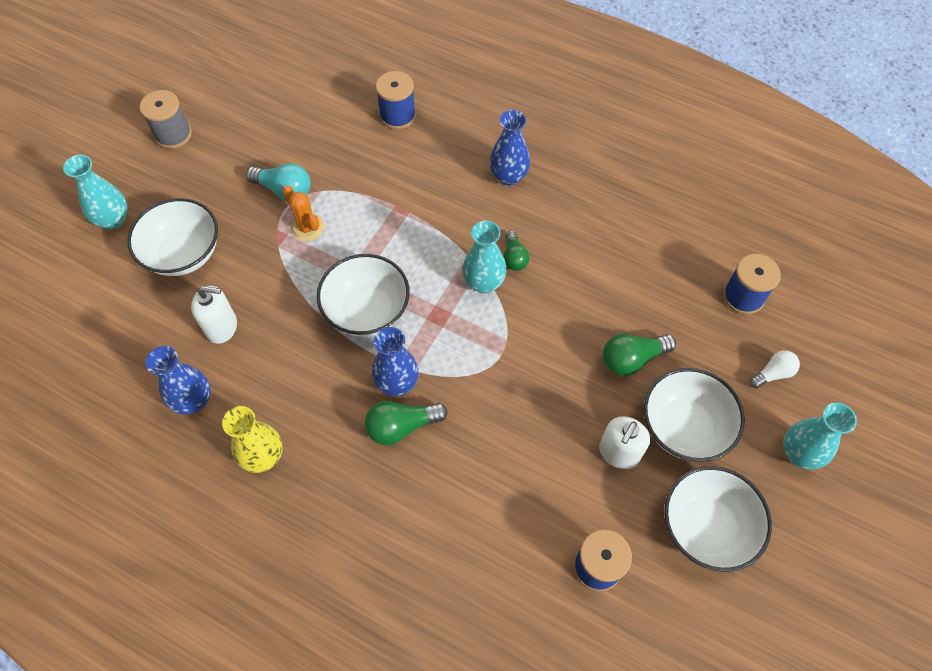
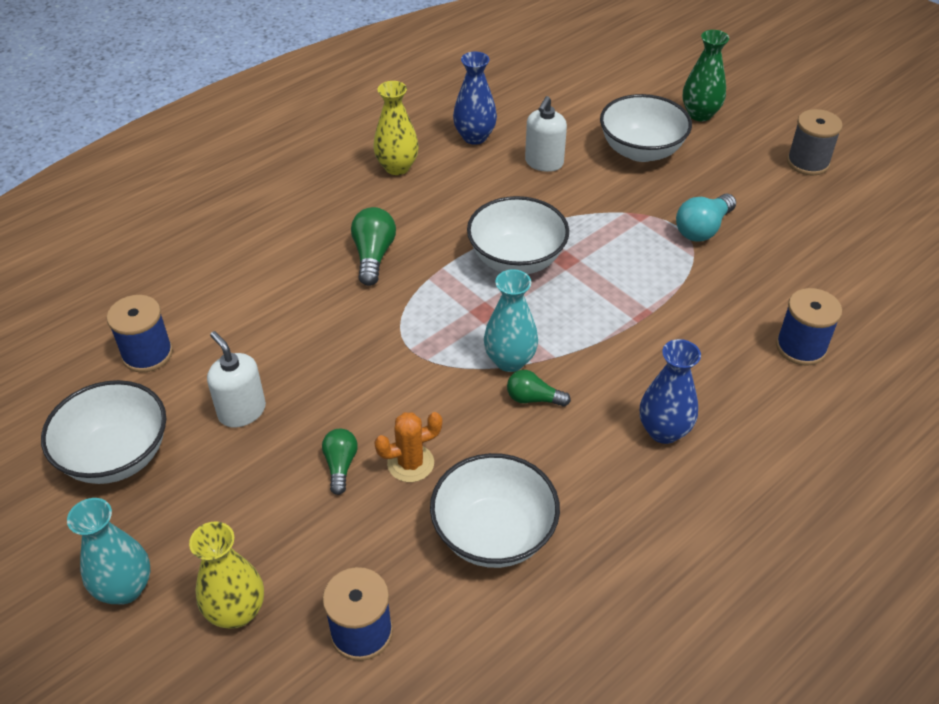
camera: 110 degrees right, 15 degrees down
turquoise vase [63,155,127,230] -> green vase [683,30,729,121]
orange cactus [282,185,324,241] -> orange cactus moved to [374,412,442,482]
blue vase [372,327,419,396] -> none
green light bulb [603,334,676,376] -> green light bulb [322,429,358,495], size x0.66
white bowl [644,368,745,462] -> white bowl moved to [430,453,560,568]
white light bulb [750,350,800,389] -> yellow vase [189,521,264,629]

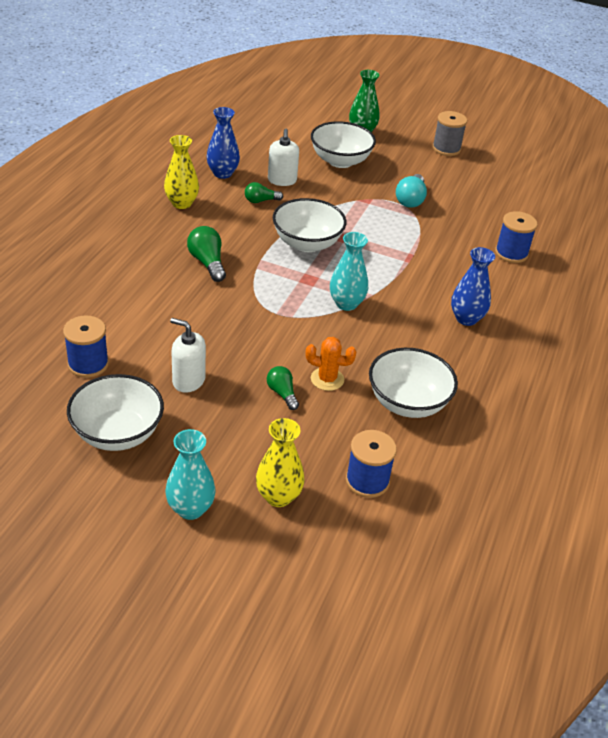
camera: 30 degrees left, 5 degrees down
orange cactus [374,412,442,482] -> orange cactus turned 60 degrees clockwise [306,337,357,391]
green light bulb [507,370,571,407] -> green light bulb moved to [245,182,283,203]

